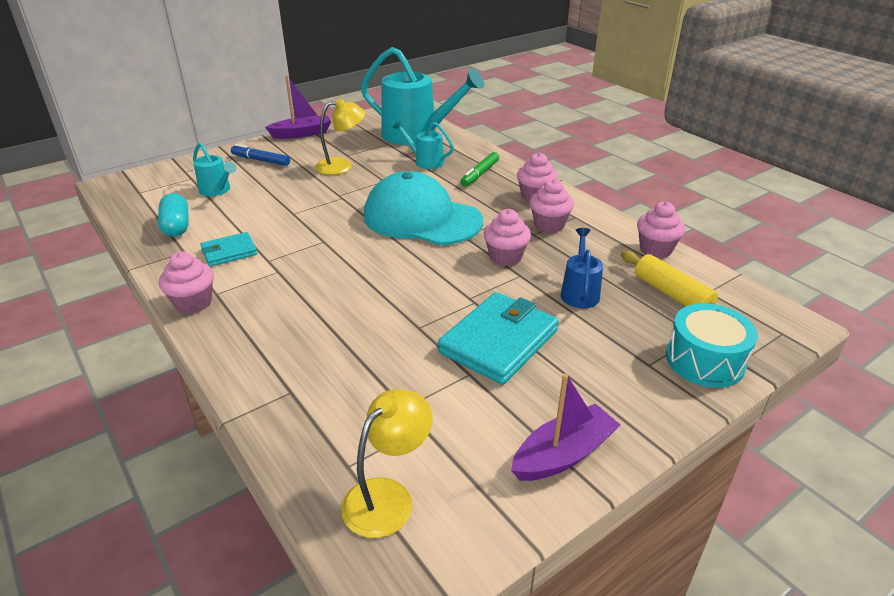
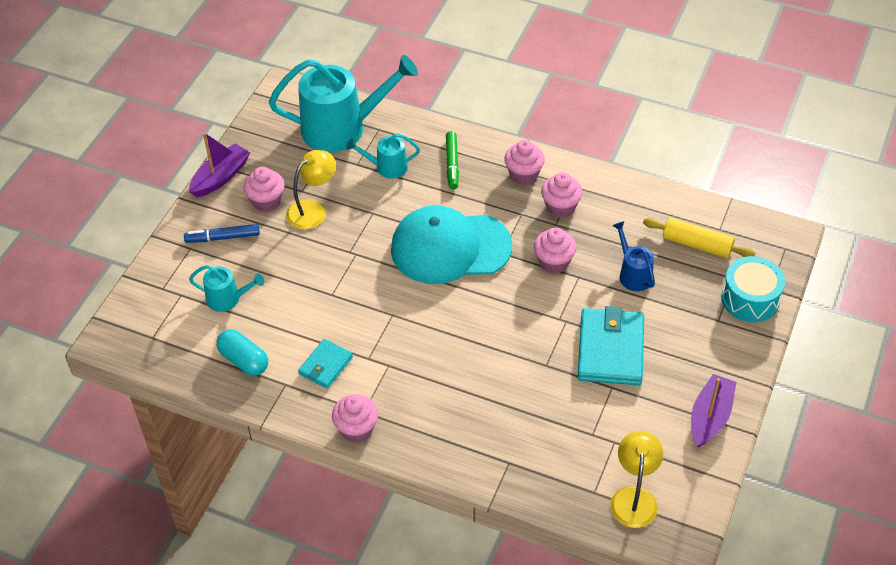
camera: 30 degrees left, 15 degrees up
pink cupcake [637,201,685,258] -> pink cupcake moved to [243,167,285,212]

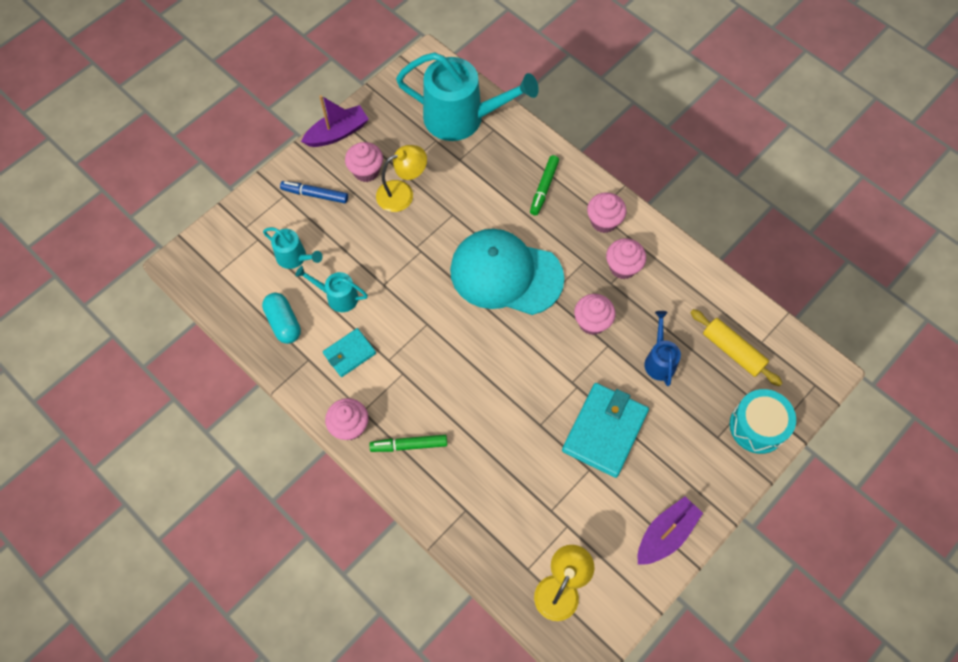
camera: 20 degrees right, 15 degrees up
turquoise watering can [346,133,420,179] -> turquoise watering can moved to [295,266,368,312]
none -> green marker [369,435,447,452]

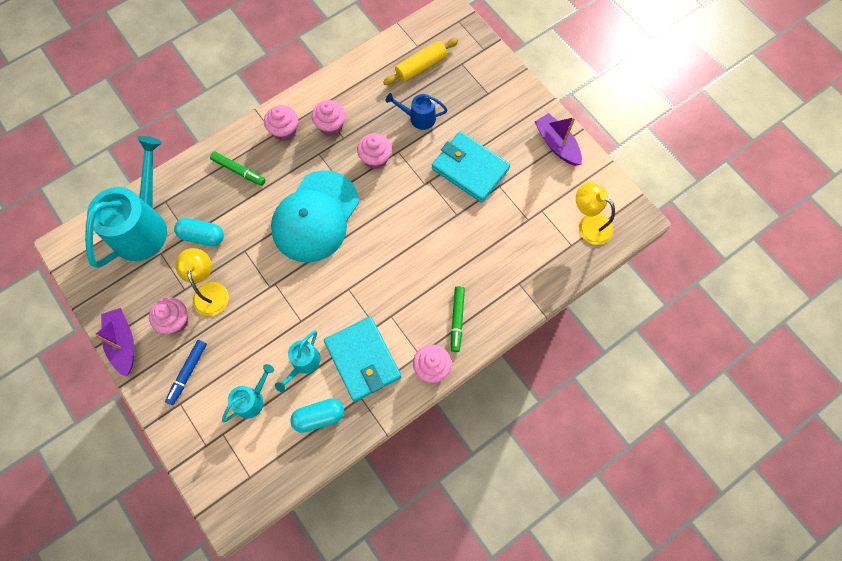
camera: 80 degrees left, 5 degrees up
turquoise wallet [323,328,376,377] -> turquoise wallet [324,316,401,402], size x1.78
turquoise drum [730,389,796,454] -> none
none -> turquoise capsule [174,218,224,246]

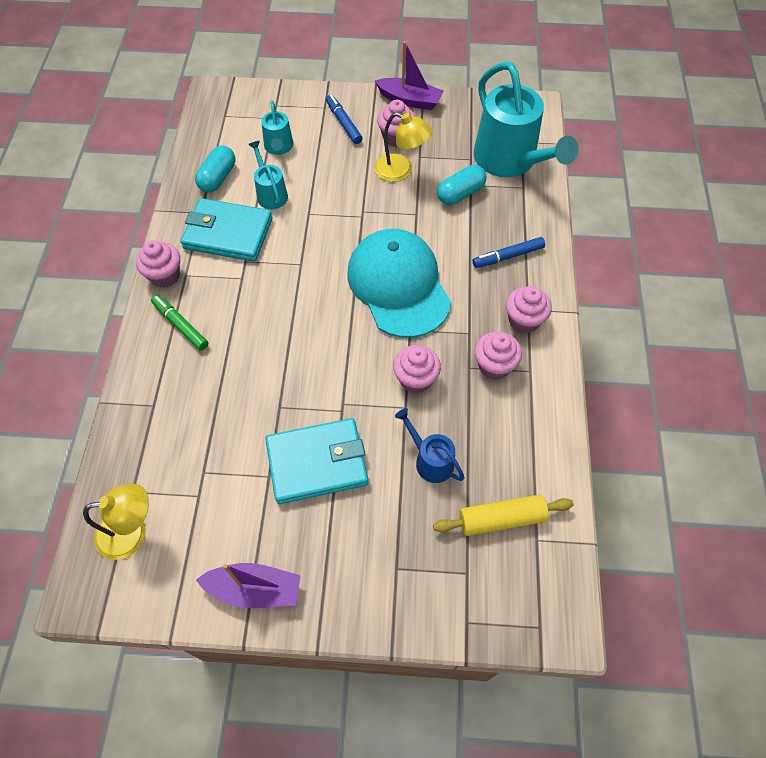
camera: 130 degrees right, 10 degrees down
green marker [210,152,266,186] -> blue marker [472,237,545,268]
yellow rolling pin [383,38,458,85] -> yellow rolling pin turned 75 degrees clockwise [433,495,574,536]
blue watering can [386,93,448,130] -> blue watering can turned 90 degrees counterclockwise [395,408,465,483]

